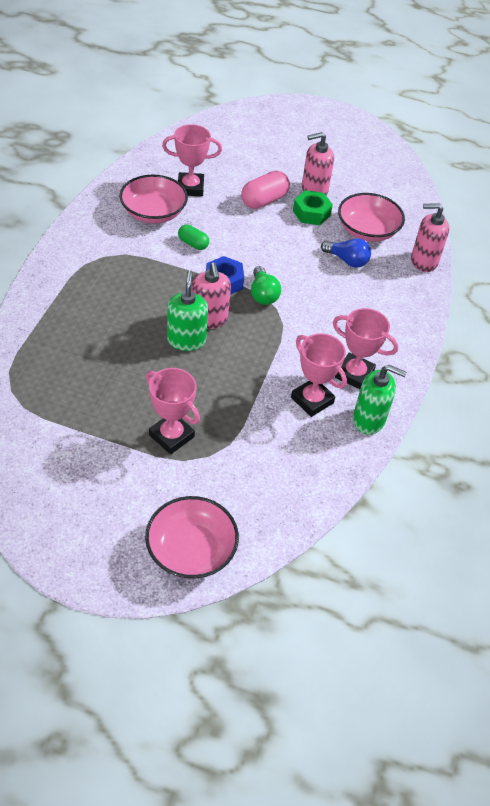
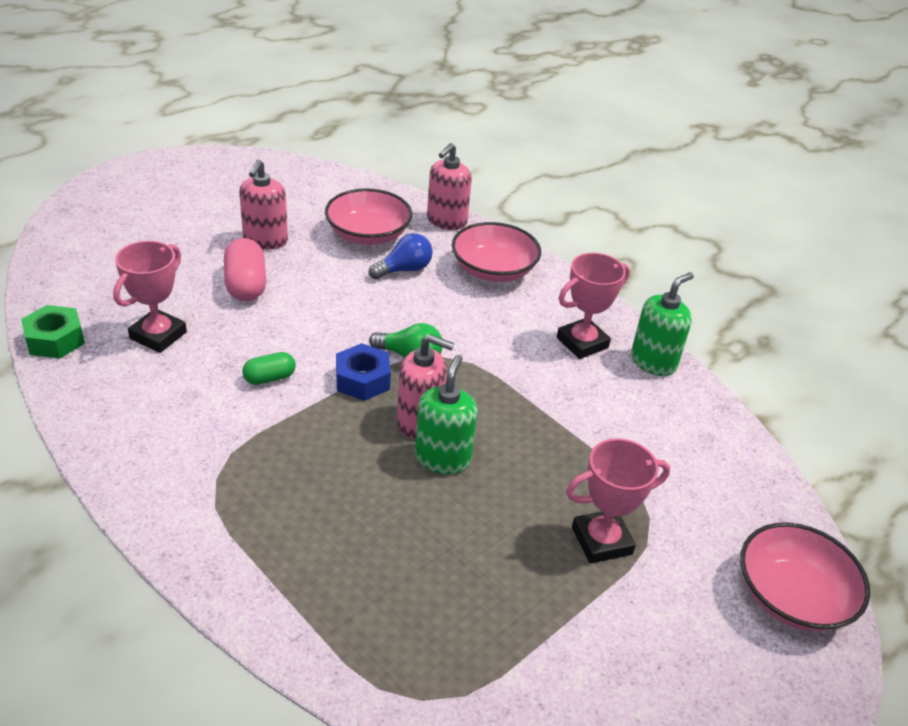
camera: 60 degrees left, 10 degrees down
pink bowl [119,175,188,223] -> pink bowl moved to [452,222,541,282]
green soap dispenser [167,270,208,351] -> green soap dispenser turned 75 degrees clockwise [415,355,478,474]
pink trophy [291,333,347,417] -> none
green nut [293,190,333,225] -> green nut moved to [21,305,85,359]

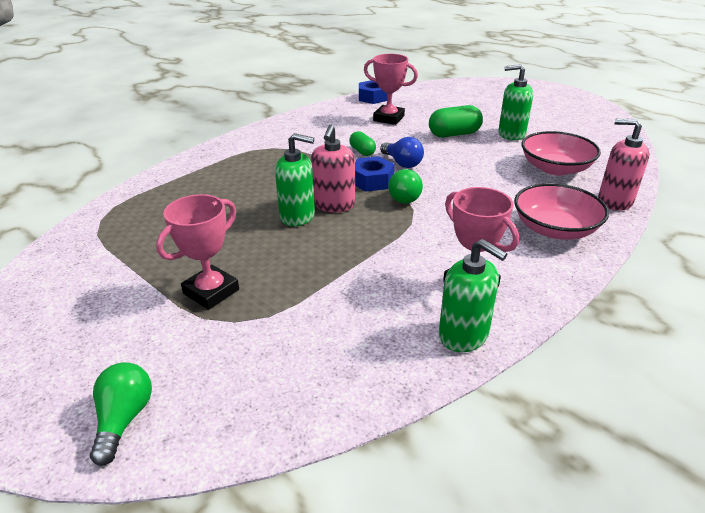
camera: 90 degrees right, 5 degrees down
green nut [21,305,85,359] -> blue nut [359,80,387,104]
pink capsule [224,238,266,301] -> green capsule [429,105,483,137]
pink soap dispenser [239,160,288,250] -> green soap dispenser [498,64,533,140]
blue light bulb [369,233,433,280] -> blue light bulb moved to [380,137,424,168]
pink trophy [566,438,670,563] -> pink trophy turned 60 degrees clockwise [156,194,239,310]
pink bowl [740,522,870,632] -> green light bulb [90,362,152,466]

